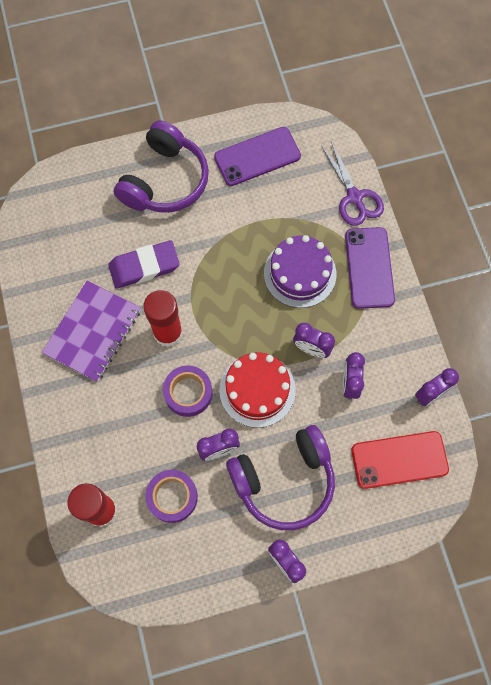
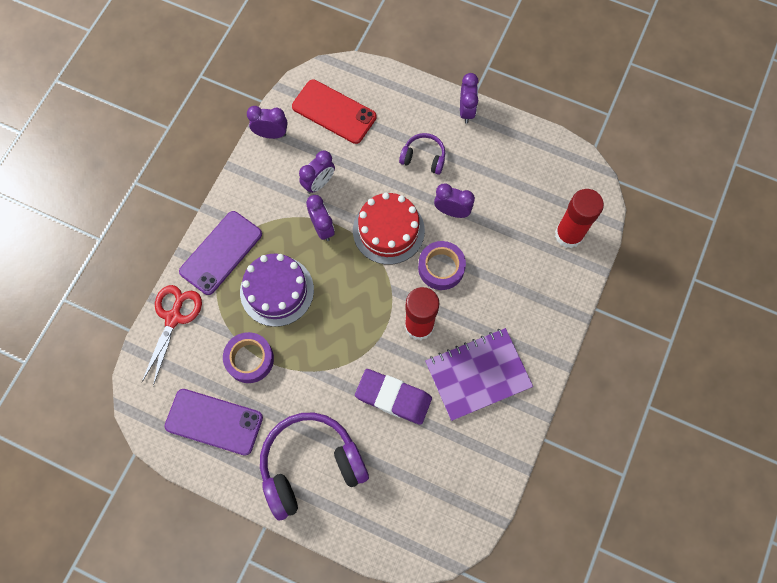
camera: 140 degrees left, 0 degrees up
purple tape [145,470,198,523] -> purple tape moved to [223,332,274,383]
purple headphones [226,425,335,530] -> purple headphones [399,133,445,175], size x0.50
purple scissors [321,141,384,226] -> red scissors [141,285,202,386]

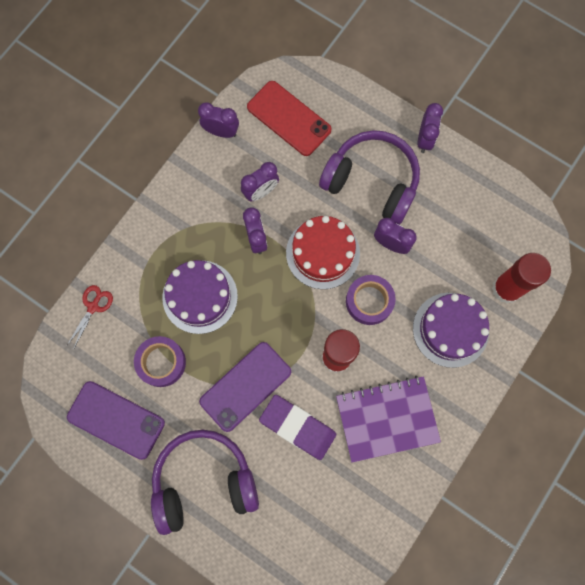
camera: 10 degrees right, 5 degrees up
red scissors [141,285,202,386] -> red scissors [67,285,113,348], size x0.64
purple phone [179,211,262,295] -> purple phone moved to [199,342,291,432]
purple headphones [399,133,445,175] -> purple headphones [319,130,420,225], size x2.02
none -> purple cake [413,293,489,368]

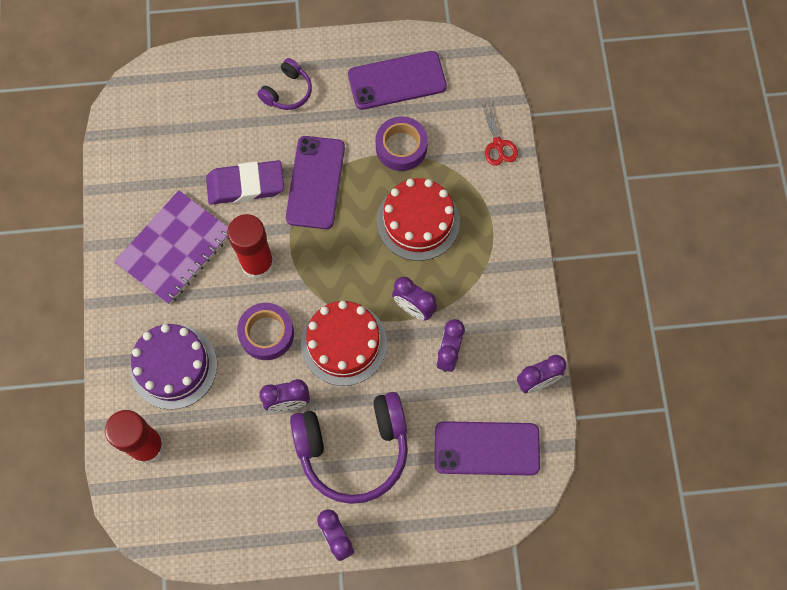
camera: 140 degrees right, 5 degrees down
purple headphones [151,430,259,535] -> purple headphones [257,58,312,110], size x0.50
purple cake [162,260,238,334] -> red cake [377,178,460,261]
red phone [247,81,332,156] -> purple phone [435,421,540,475]

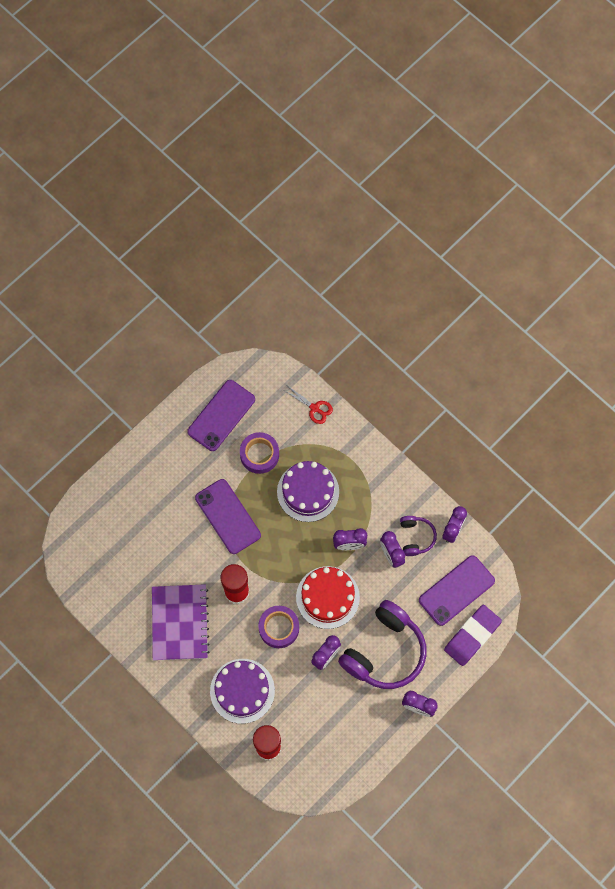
camera: 40 degrees left, 0 degrees up
purple eraser [206,160,284,205] -> purple eraser moved to [444,605,502,666]
purple headphones [257,58,312,110] -> purple headphones moved to [400,516,437,556]
red cake [377,178,460,261] -> purple cake [277,461,339,522]

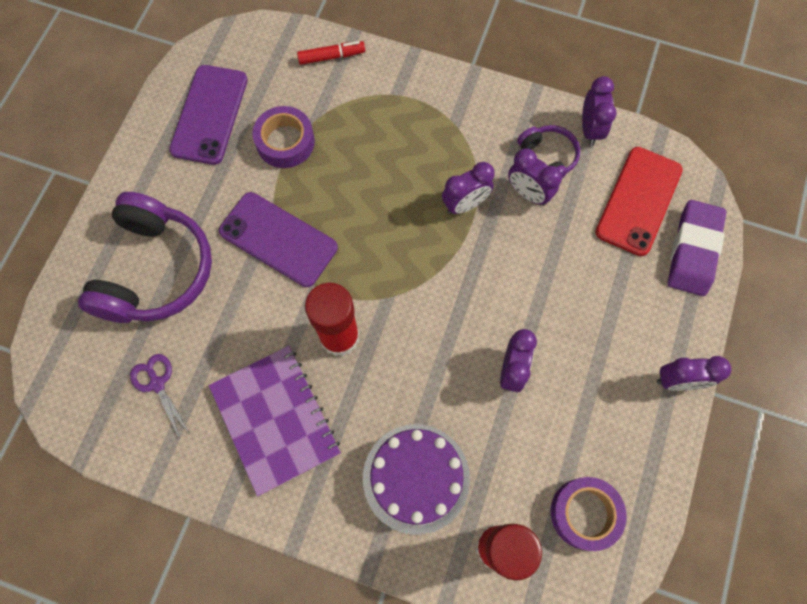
camera: 25 degrees left, 0 degrees up
purple tape [258,606,299,648] -> purple tape moved to [551,477,627,551]
purple cake [277,461,339,522] -> none
red scissors [285,386,333,424] -> red marker [297,41,365,65]
red cake [296,566,360,629] -> none
purple headphones [338,600,427,689] -> purple headphones moved to [78,192,212,323]
purple phone [419,555,495,626] -> red phone [595,147,683,256]
none -> purple scissors [130,354,190,439]

